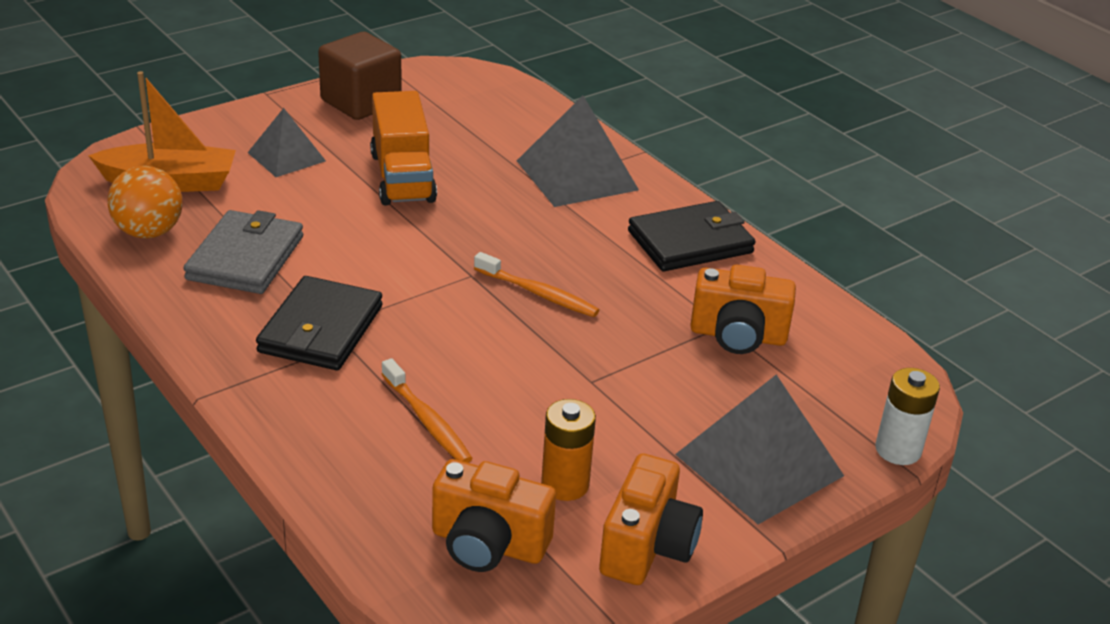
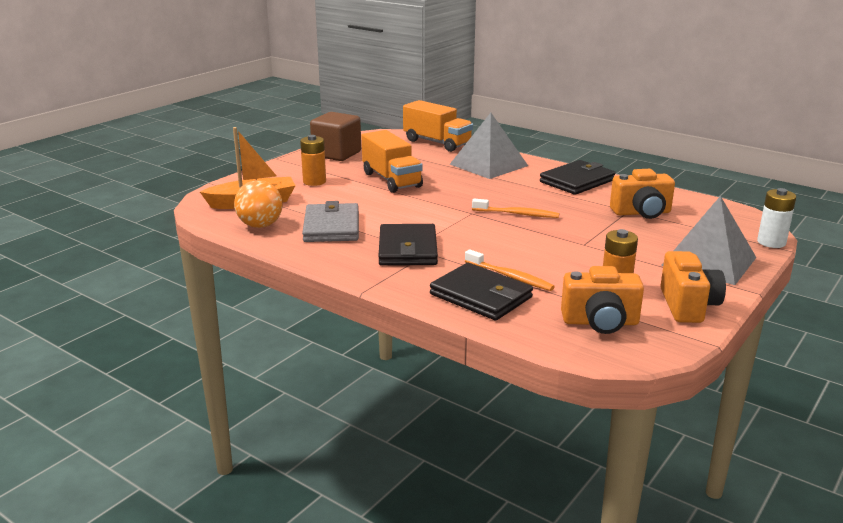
camera: 15 degrees left, 10 degrees down
grey pyramid [248,108,326,177] -> orange battery [300,135,326,186]
none -> orange truck [403,100,473,152]
none -> black wallet [430,263,533,320]

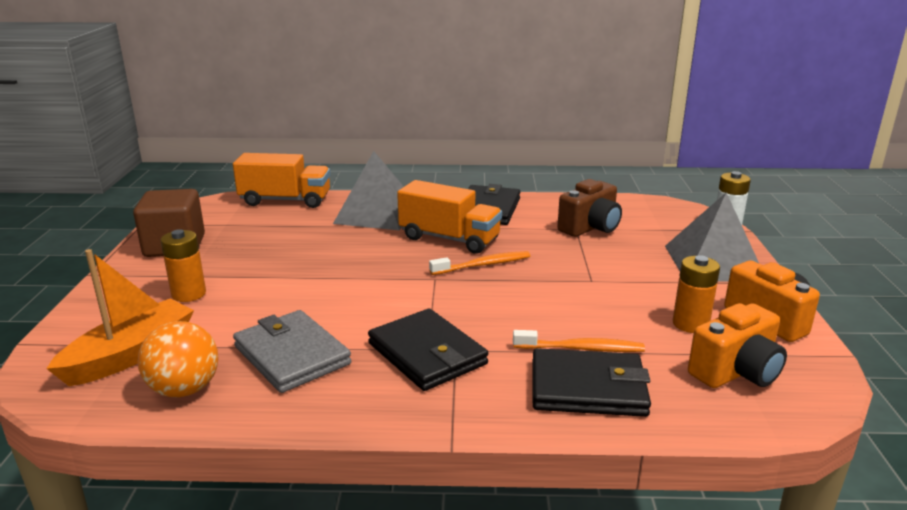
camera: 35 degrees left, 0 degrees up
orange truck [361,130,423,193] -> orange truck moved to [397,180,502,254]
orange camera [610,169,675,219] -> brown camera [557,179,622,237]

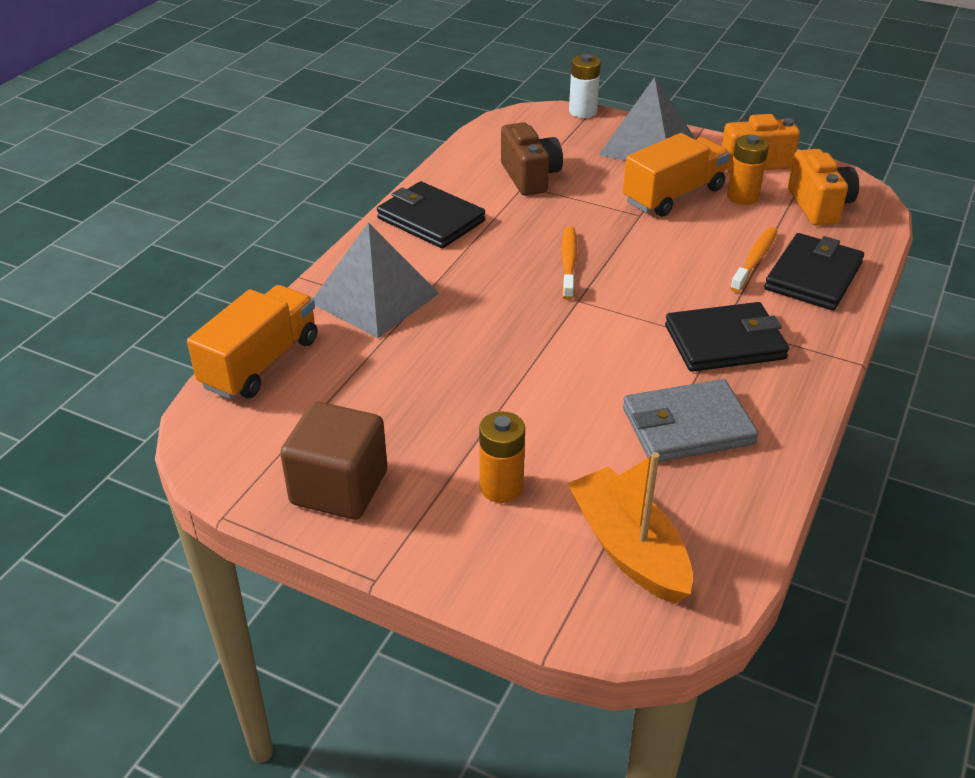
camera: 65 degrees left, 15 degrees up
orange ball [138,321,218,397] -> none
orange truck [397,180,502,254] -> orange truck moved to [623,133,730,217]

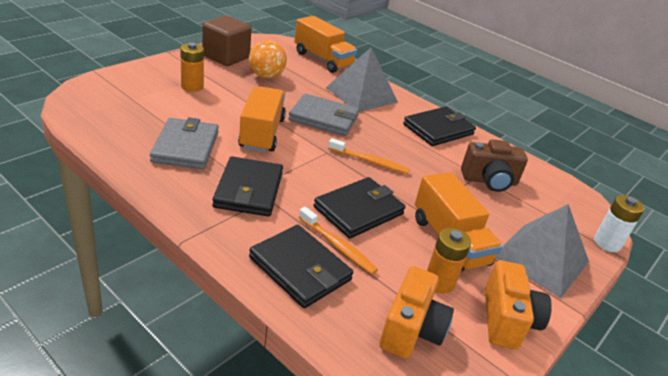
camera: 100 degrees right, 5 degrees down
orange boat [567,452,693,604] -> none
orange camera [788,149,859,225] -> orange camera turned 75 degrees counterclockwise [380,266,454,359]
none -> orange truck [238,87,286,152]
none -> orange ball [249,40,287,79]
none -> grey wallet [288,94,359,136]
none -> black wallet [314,177,406,239]

